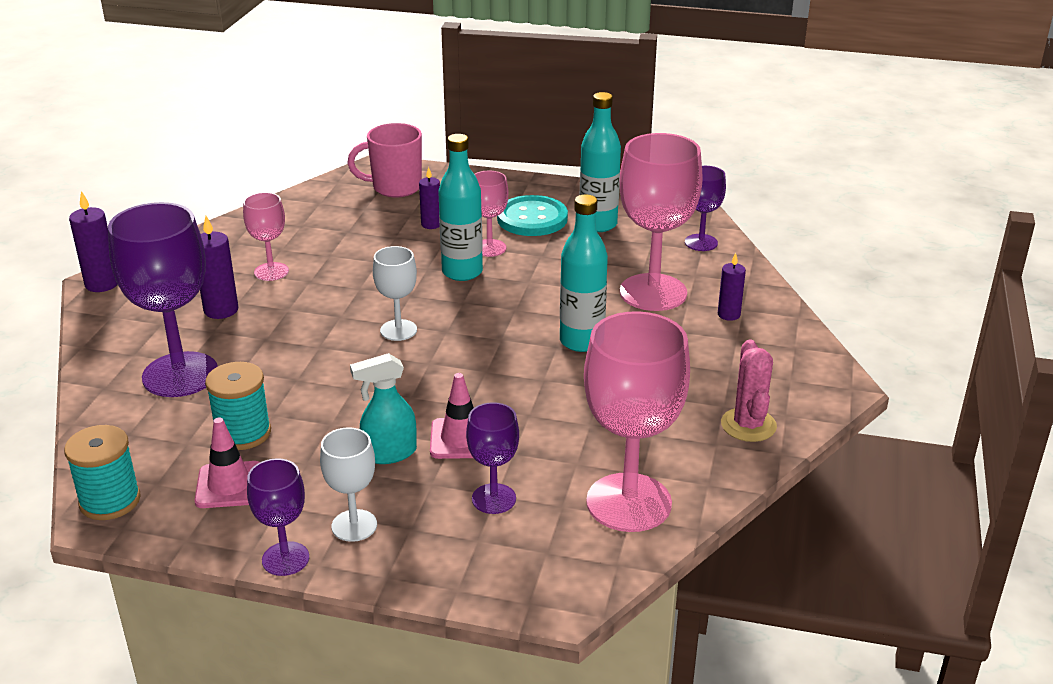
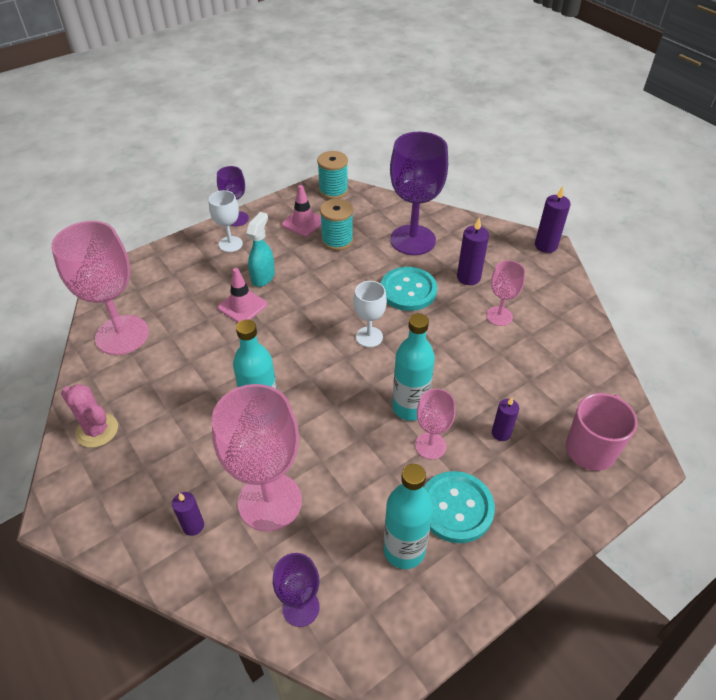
camera: 130 degrees right, 15 degrees up
purple goblet [466,402,519,514] -> none
none -> turquoise button [381,267,437,311]

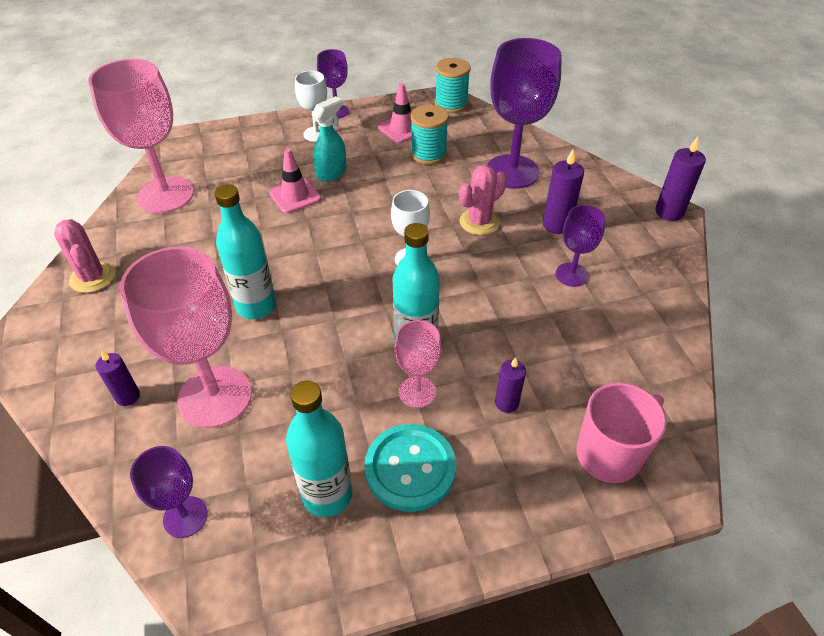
camera: 20 degrees right, 0 degrees up
turquoise button [381,267,437,311] -> pink cactus [459,165,507,235]
pink goblet [486,260,525,326] -> purple goblet [556,205,606,287]

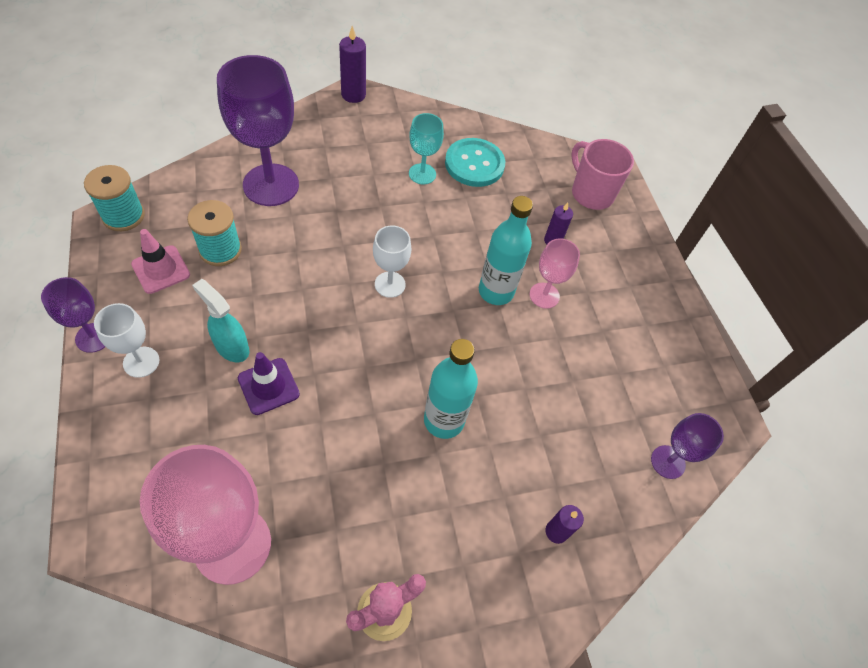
camera: 95 degrees left, 10 degrees up
pink goblet [120,247,252,428] -> none
pink traffic cone [269,149,321,214] -> purple traffic cone [238,352,300,415]
turquoise bottle [286,381,352,517] -> none
turquoise button [364,424,456,512] -> turquoise button moved to [445,138,505,187]
pink cactus [459,165,507,235] -> none
purple candle [543,149,584,234] -> none
purple goblet [556,205,606,287] -> turquoise goblet [409,113,444,184]

